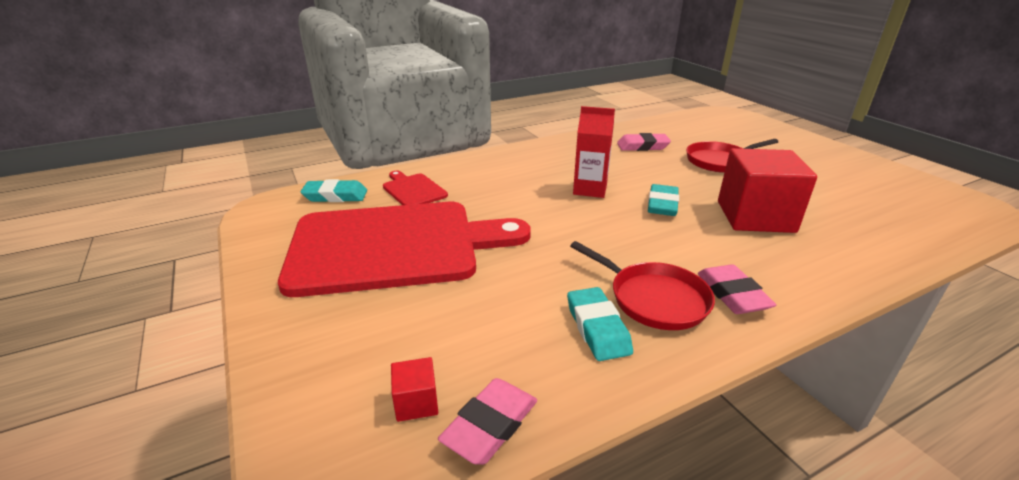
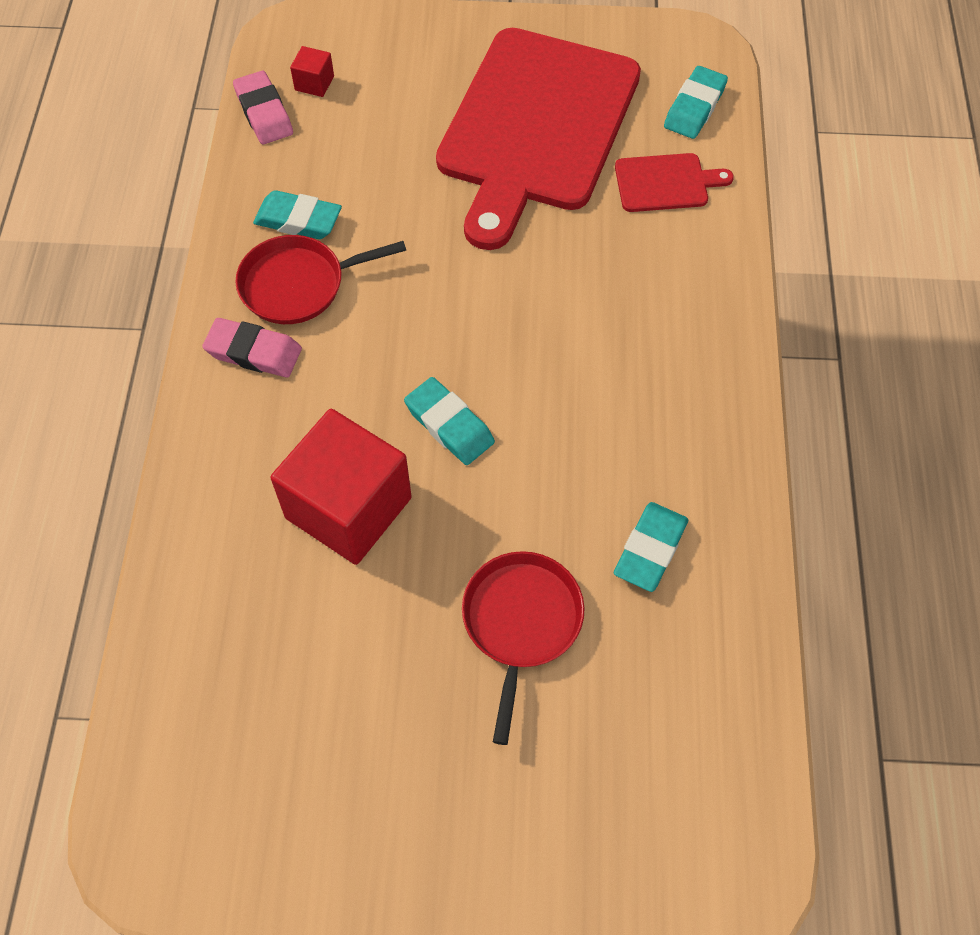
camera: 120 degrees right, 30 degrees up
red carton [573,106,615,198] -> none
pink eraser [617,133,671,151] -> turquoise eraser [614,502,688,592]

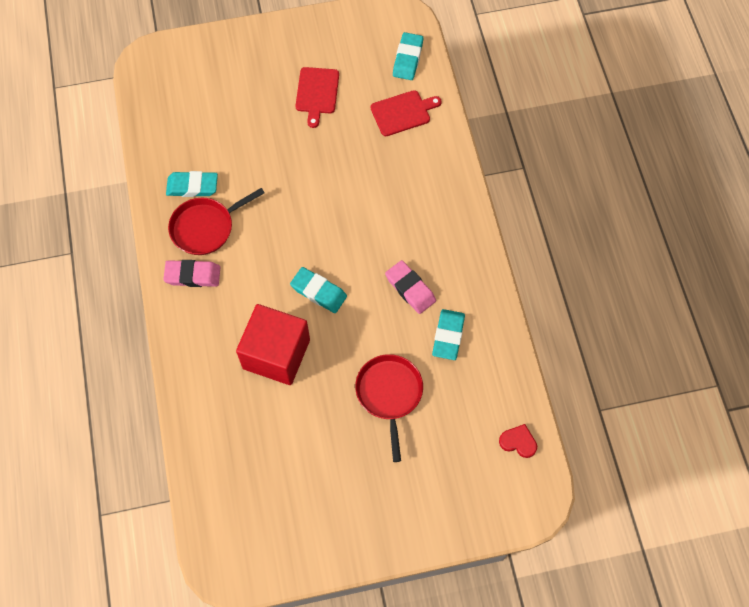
camera: 15 degrees left, 5 degrees up
pink eraser [233,71,293,144] -> pink eraser moved to [385,260,436,314]
red cube [290,46,334,97] -> none
red cutting board [436,28,641,250] -> red cutting board [295,67,339,128], size x0.41
none -> red heart [499,424,537,458]

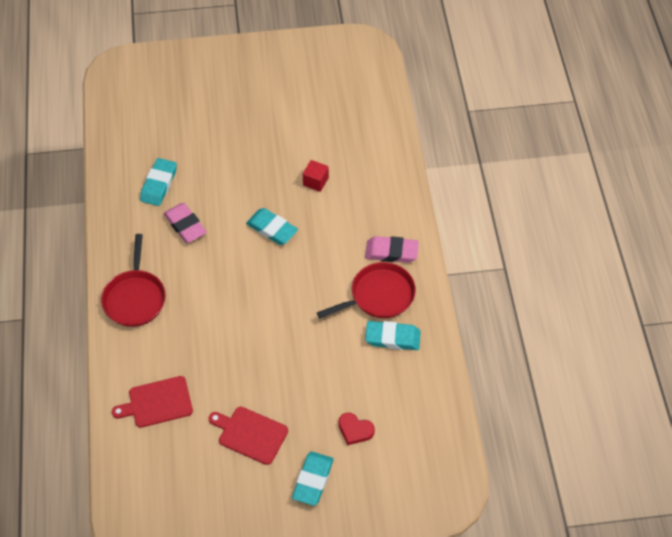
camera: 175 degrees left, 10 degrees down
red cube [236,304,310,385] -> red cube [303,160,329,192], size x0.41
red cutting board [295,67,339,128] -> red cutting board turned 75 degrees counterclockwise [209,407,288,465]
red pan [355,354,423,462] -> red pan moved to [101,234,166,327]
turquoise eraser [393,32,423,80] -> turquoise eraser moved to [292,452,334,506]
red heart [499,424,537,458] -> red heart moved to [338,412,375,445]

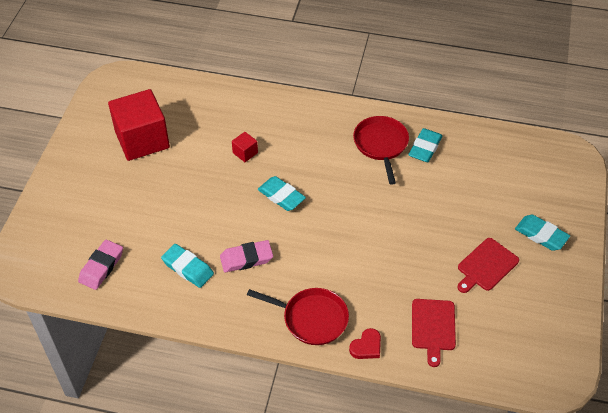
camera: 70 degrees left, 5 degrees down
turquoise eraser [246,208,298,245] -> turquoise eraser turned 75 degrees clockwise [258,176,306,211]
red heart [338,412,375,445] -> red heart moved to [349,328,381,359]
pink eraser [365,236,419,263] -> pink eraser moved to [78,240,123,290]
none -> red cube [108,89,170,161]

